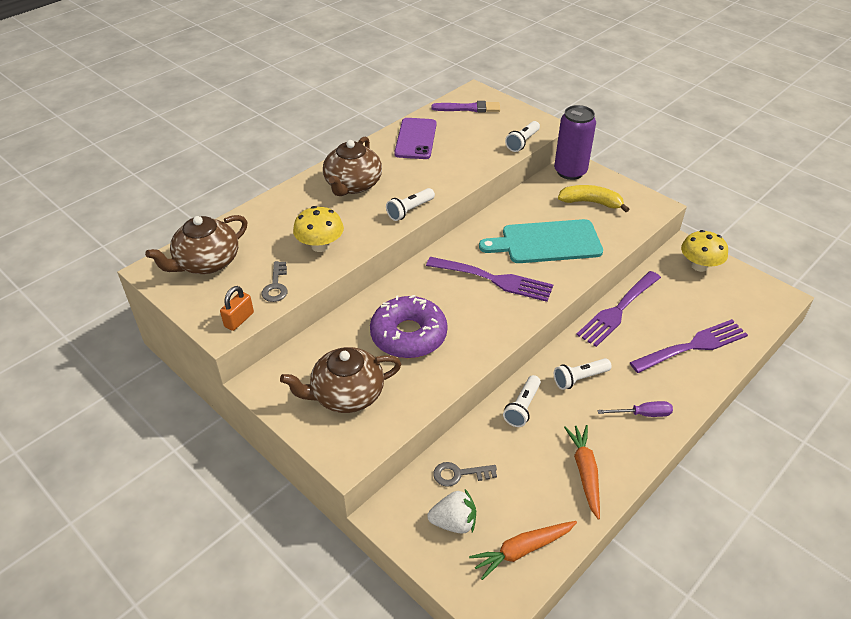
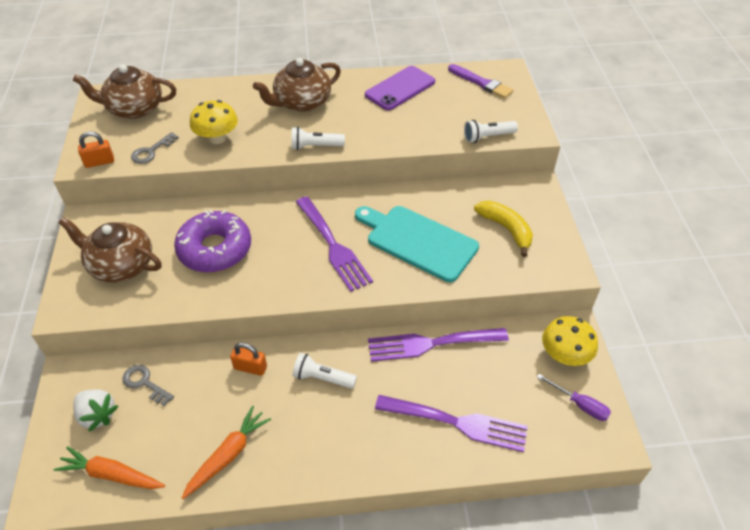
camera: 40 degrees right, 5 degrees up
white flashlight [503,375,541,427] -> orange padlock [230,343,267,376]
purple can [554,105,596,180] -> none
purple screwdriver [598,401,673,417] -> purple screwdriver moved to [537,374,611,421]

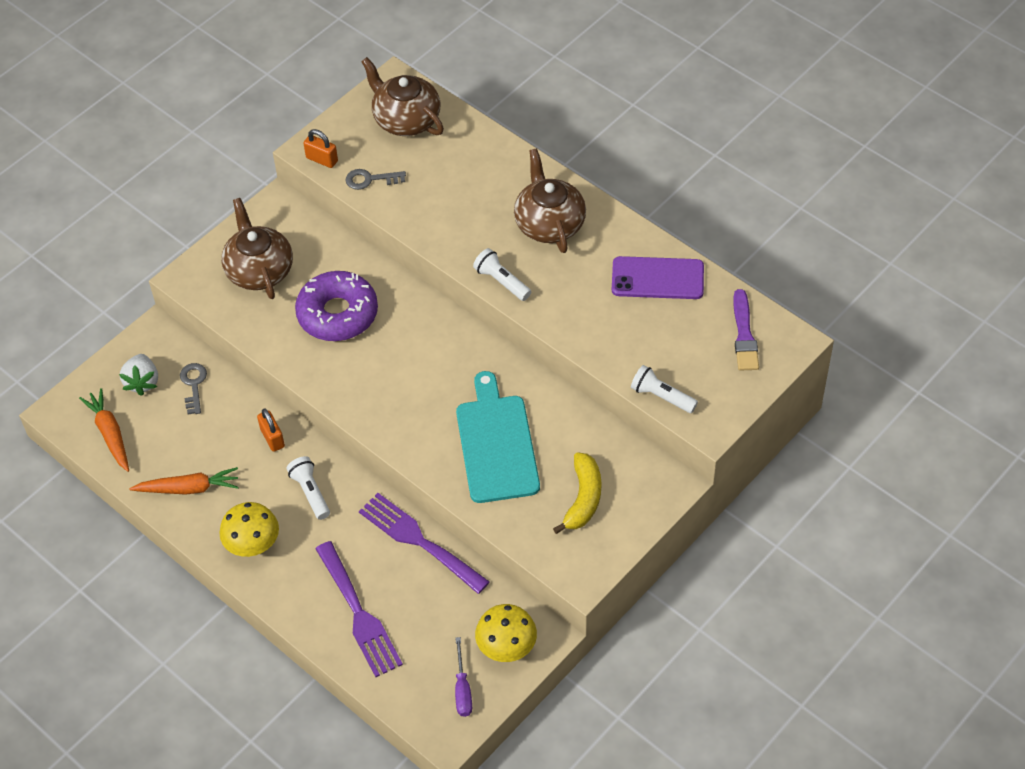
camera: 50 degrees right, 5 degrees up
yellow mushroom [190,100,238,144] -> yellow mushroom moved to [219,502,279,557]
brown teapot [253,58,341,112] -> brown teapot turned 60 degrees clockwise [514,149,586,253]
purple fork [296,196,373,292] -> none

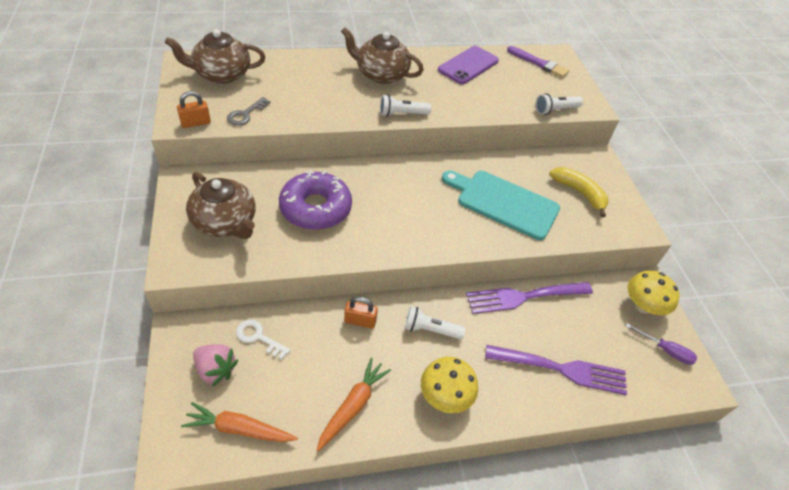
camera: 60 degrees left, 5 degrees down
white strawberry [119,354,158,396] -> pink strawberry [193,344,238,387]
grey key [180,363,207,414] -> white key [236,320,291,359]
brown teapot [221,198,293,299] -> brown teapot turned 150 degrees counterclockwise [186,172,256,239]

